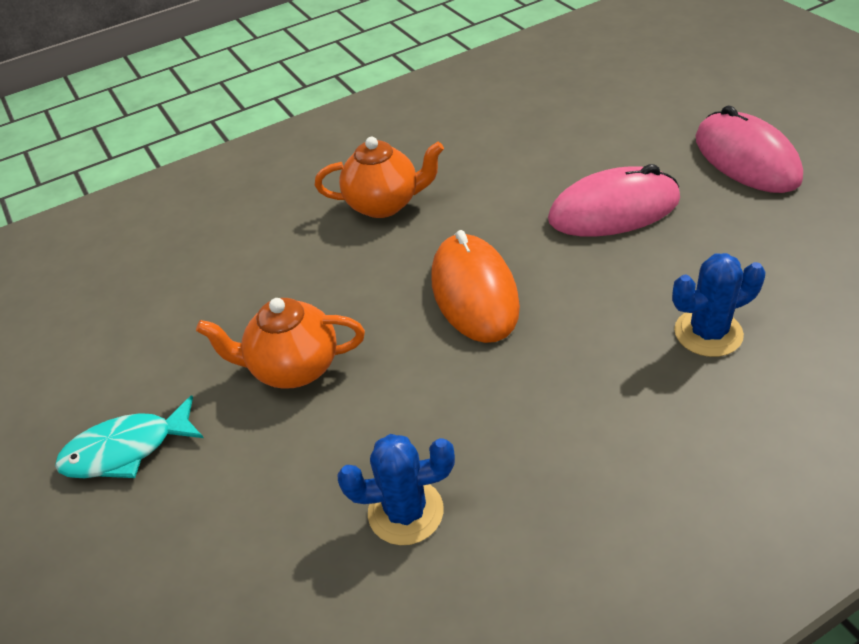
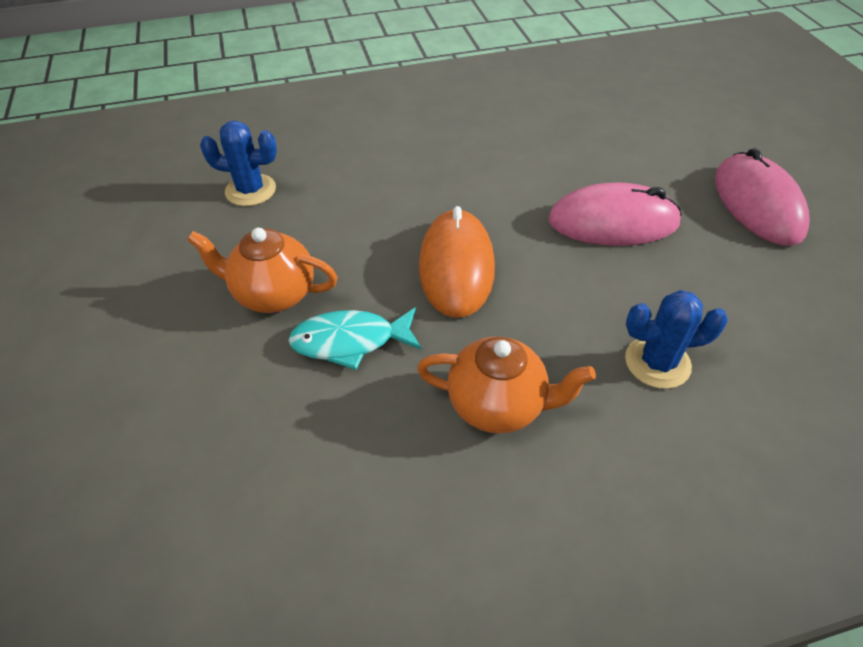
camera: 10 degrees right, 5 degrees up
turquoise fish [55,395,203,478] -> turquoise fish moved to [288,307,422,370]
orange teapot [315,137,444,218] -> orange teapot moved to [417,337,596,433]
blue cactus [337,434,455,545] -> blue cactus moved to [200,121,277,206]

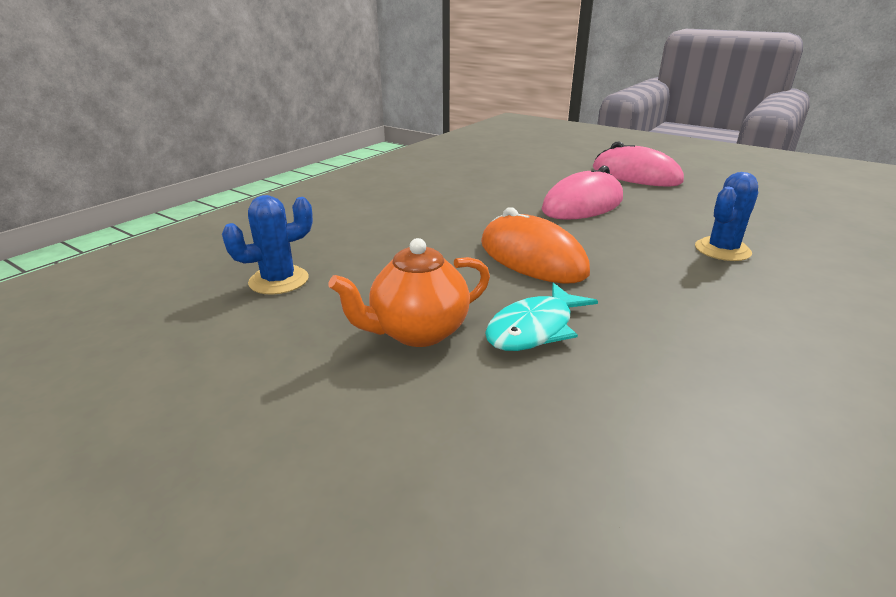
camera: 40 degrees left, 20 degrees down
orange teapot [417,337,596,433] -> none

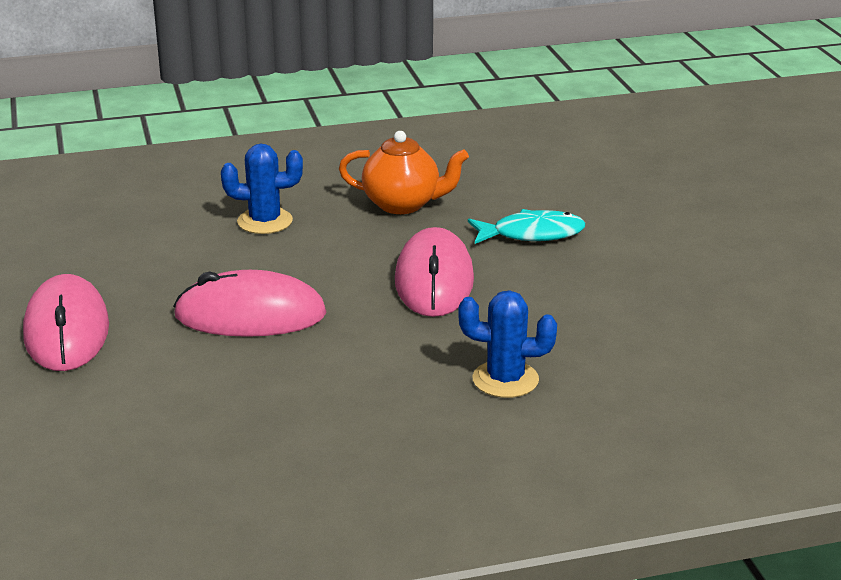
camera: 140 degrees left, 0 degrees up
blue cactus [222,195,313,295] -> blue cactus moved to [458,290,557,398]
orange teapot [328,238,490,347] -> orange teapot moved to [339,131,469,214]
orange mouse [481,207,590,283] -> pink mouse [395,227,474,317]

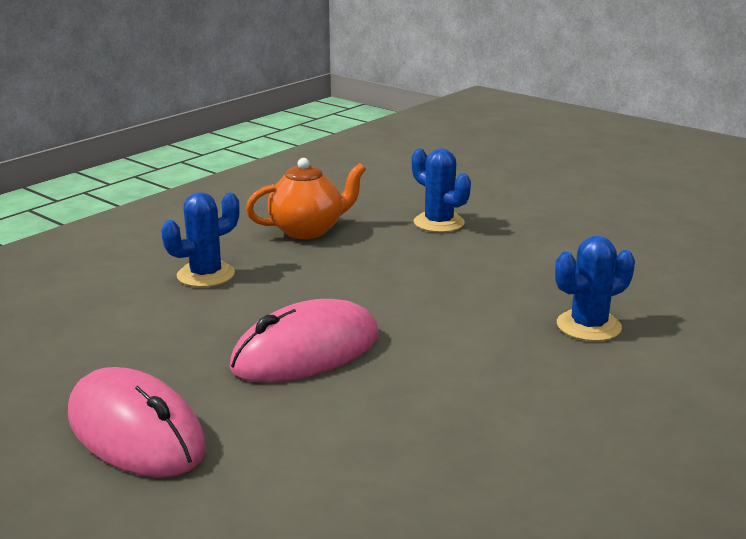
camera: 35 degrees left, 5 degrees down
pink mouse [395,227,474,317] -> none
turquoise fish [468,209,585,244] -> blue cactus [412,148,471,232]

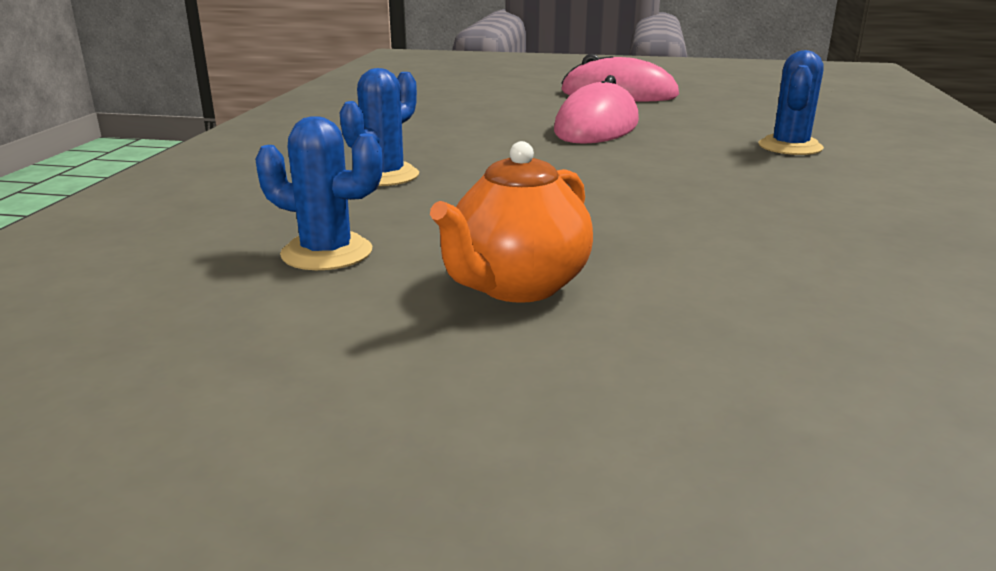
camera: 150 degrees right, 0 degrees up
orange teapot [246,158,366,239] -> orange teapot moved to [430,141,593,303]
blue cactus [412,148,471,232] -> blue cactus moved to [255,116,382,270]

